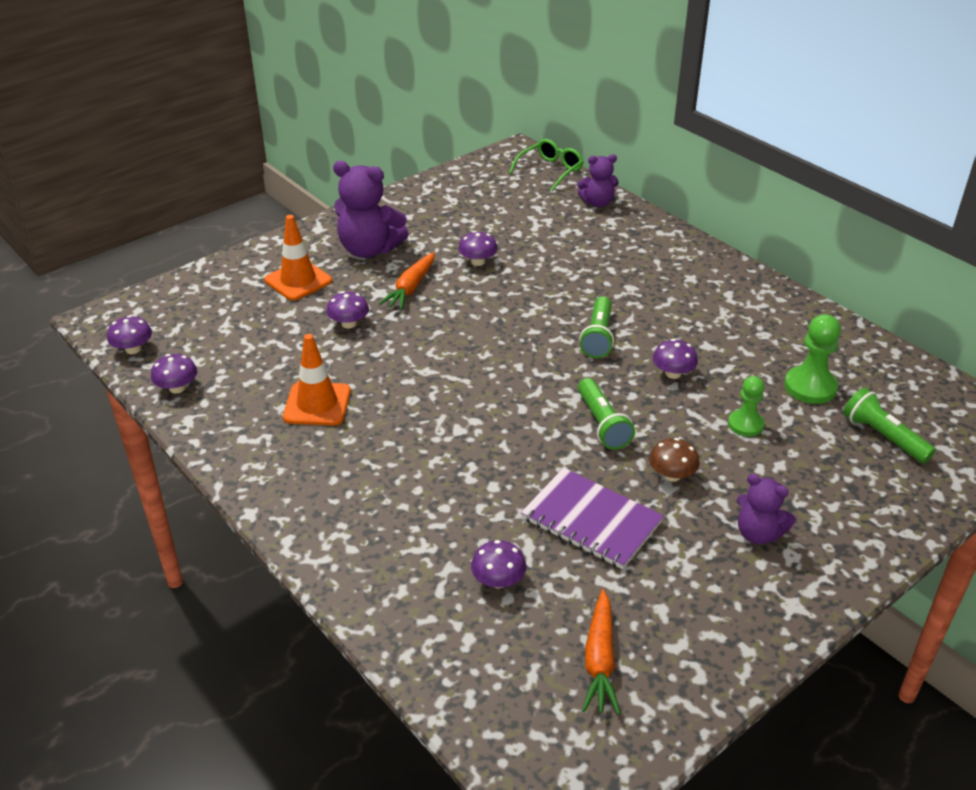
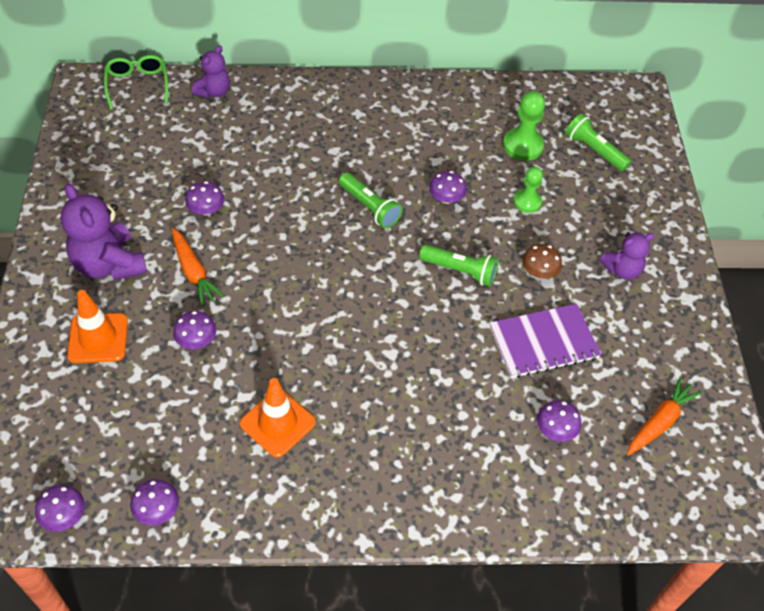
camera: 55 degrees left, 15 degrees up
purple teddy bear [333,161,408,258] -> purple teddy bear turned 90 degrees clockwise [61,184,147,280]
orange carrot [582,589,620,714] -> orange carrot turned 90 degrees counterclockwise [627,377,702,456]
green flashlight [843,388,936,463] -> green flashlight turned 45 degrees clockwise [565,114,631,171]

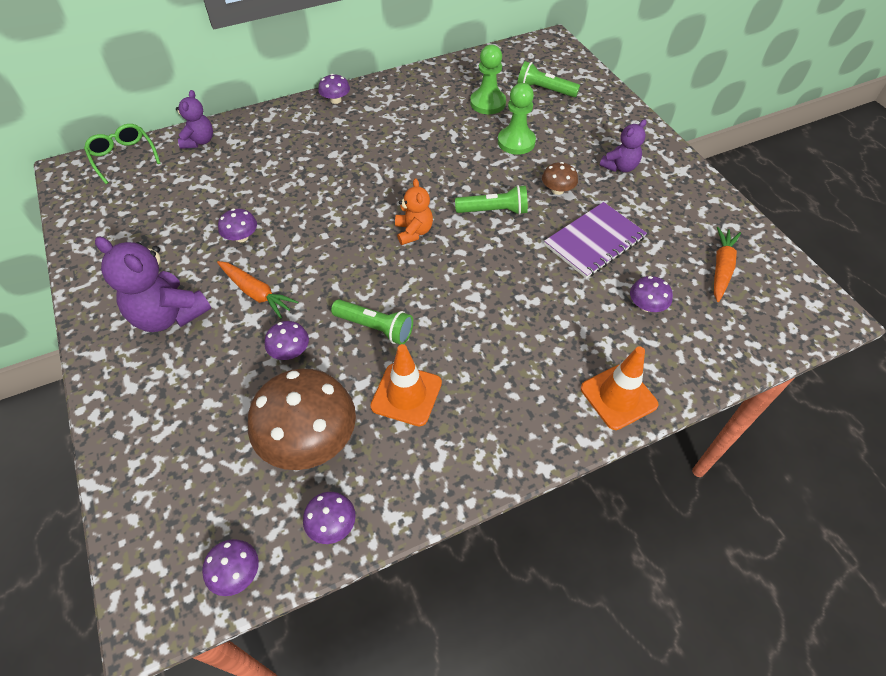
camera: 20 degrees left, 0 degrees up
orange traffic cone [67,290,128,363] -> orange traffic cone moved to [581,346,658,430]
green flashlight [339,173,402,228] -> green flashlight moved to [331,299,413,345]
purple mushroom [429,171,467,204] -> purple mushroom moved to [318,74,350,104]
green pawn [513,167,543,213] -> green pawn [498,83,536,155], size x1.51
none -> brown mushroom [248,368,356,470]
none -> orange teddy bear [395,178,433,245]

